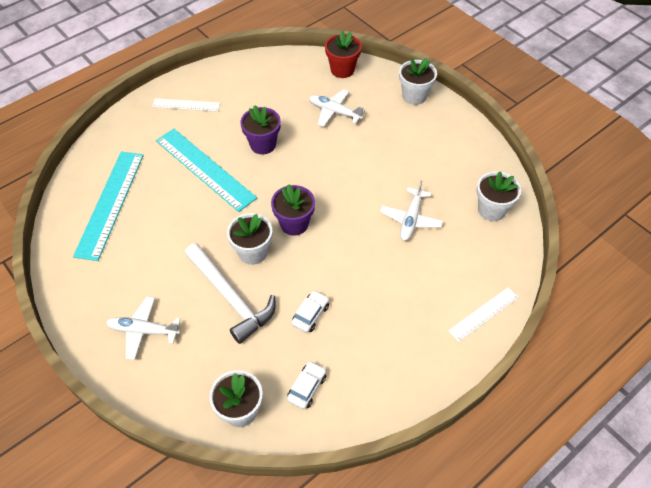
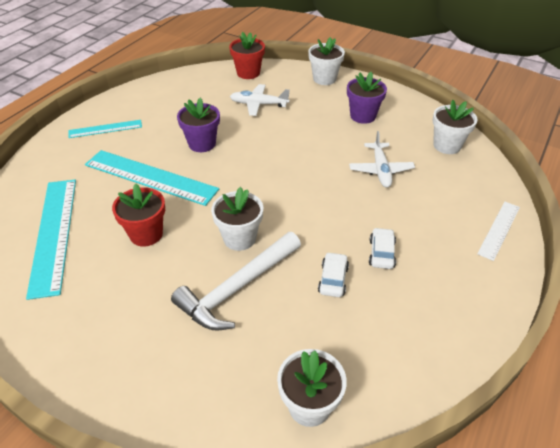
camera: 20 degrees left, 10 degrees down
white plane [106,296,181,360] -> none
white ruler [152,98,220,112] -> turquoise ruler [68,120,142,138]
white hammer [185,243,276,344] -> white hammer turned 105 degrees clockwise [171,232,301,330]
purple flower pot [271,184,315,236] -> purple flower pot moved to [347,72,387,124]
white car [287,361,326,409] -> white car moved to [369,227,396,269]
none -> red flower pot [112,184,165,247]

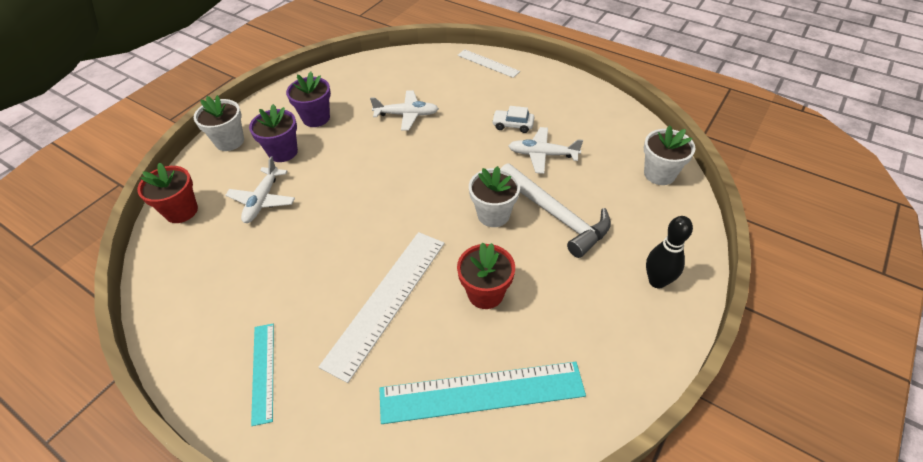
camera: 85 degrees left, 5 degrees up
turquoise ruler [85,150,219,206] -> white ruler [319,232,445,383]
purple flower pot [177,98,220,152] -> purple flower pot moved to [249,104,298,162]
white car [318,252,349,297] -> white plane [508,127,583,174]
white flower pot [433,100,478,154] -> none
none -> black bowling pin [646,216,693,288]

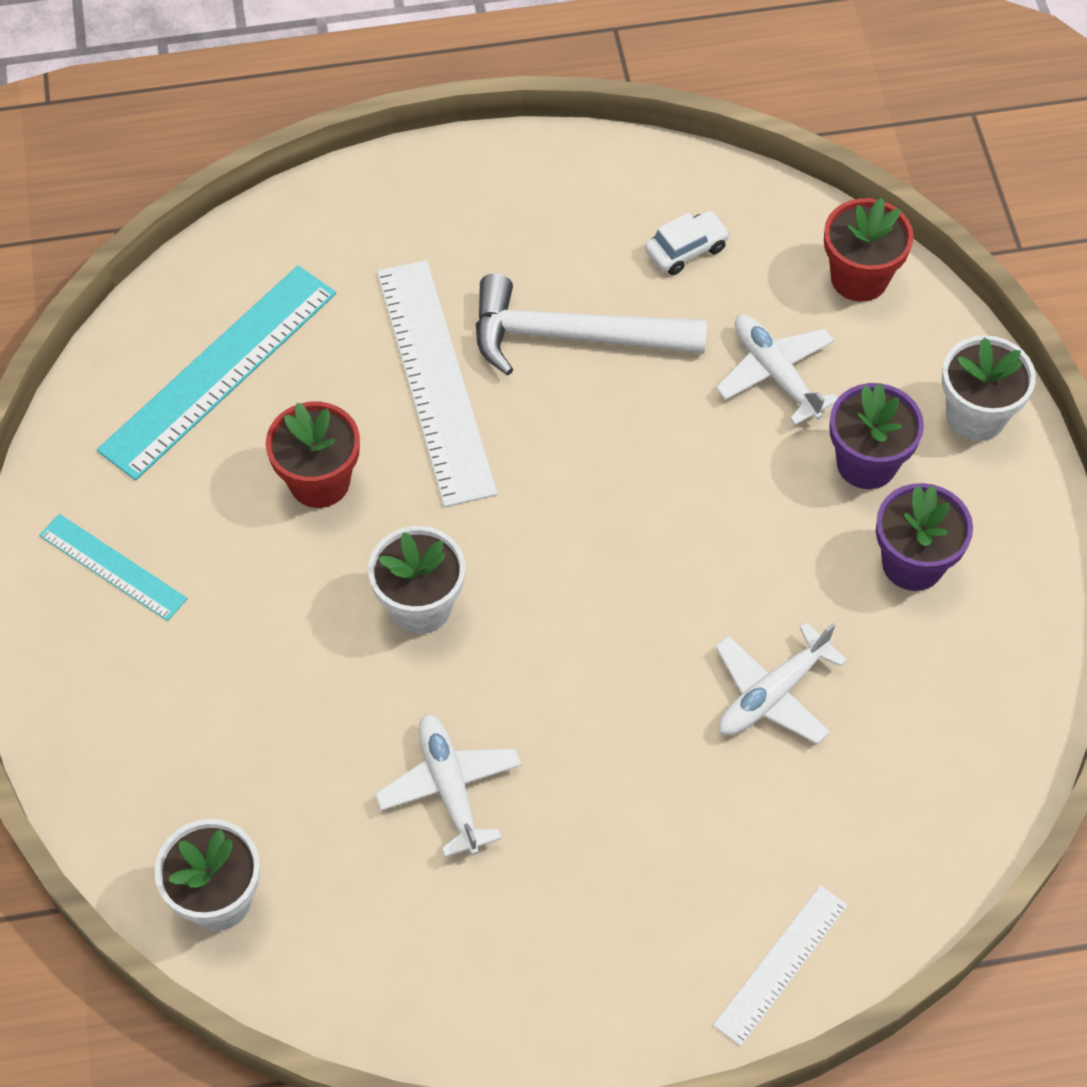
camera: 135 degrees right, 10 degrees up
turquoise ruler [251,324,274,426] -> turquoise ruler moved to [39,514,188,621]
white ruler [457,49,520,78] -> white ruler turned 45 degrees counterclockwise [713,885,848,1046]
white car [492,106,535,133] -> white car moved to [645,211,730,275]
white hammer [501,163,611,258] -> white hammer moved to [476,274,707,375]
white plane [508,127,583,174] -> white plane turned 75 degrees counterclockwise [375,714,521,857]
black bowling pin [646,216,693,288] -> none

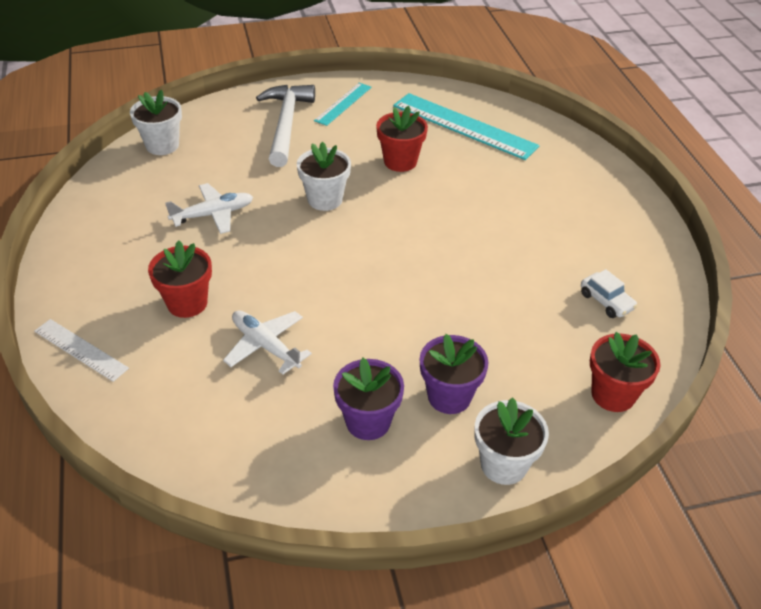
camera: 85 degrees right, 15 degrees down
white ruler [377,260,497,507] -> none
white hammer [476,274,707,375] -> white hammer moved to [256,85,315,167]
white plane [716,315,838,425] -> none
none -> red flower pot [148,240,212,318]

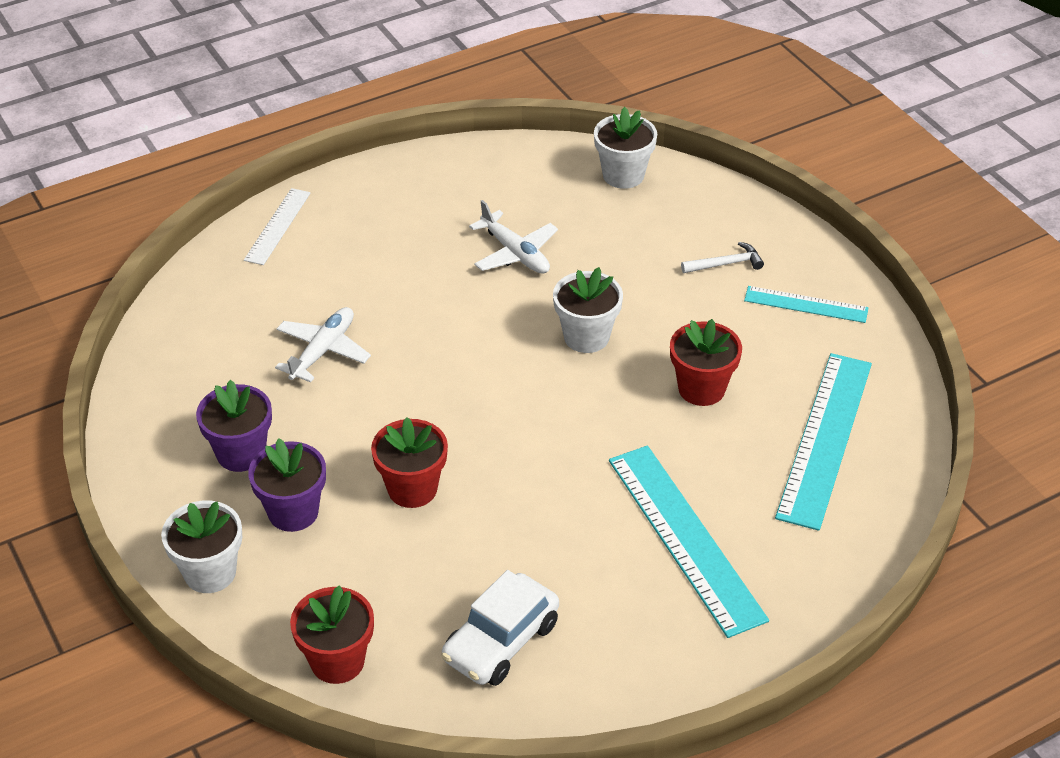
camera: 75 degrees right, 0 degrees up
red flower pot [148,240,212,318] -> red flower pot moved to [371,417,448,508]
white hammer [256,85,315,167] -> white hammer [681,242,764,273], size x0.46
white car [581,269,637,318] -> white car [441,570,559,686], size x1.66
none -> turquoise ruler [609,446,769,638]

